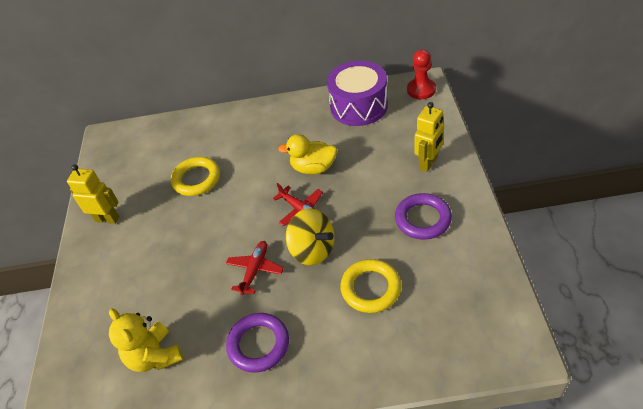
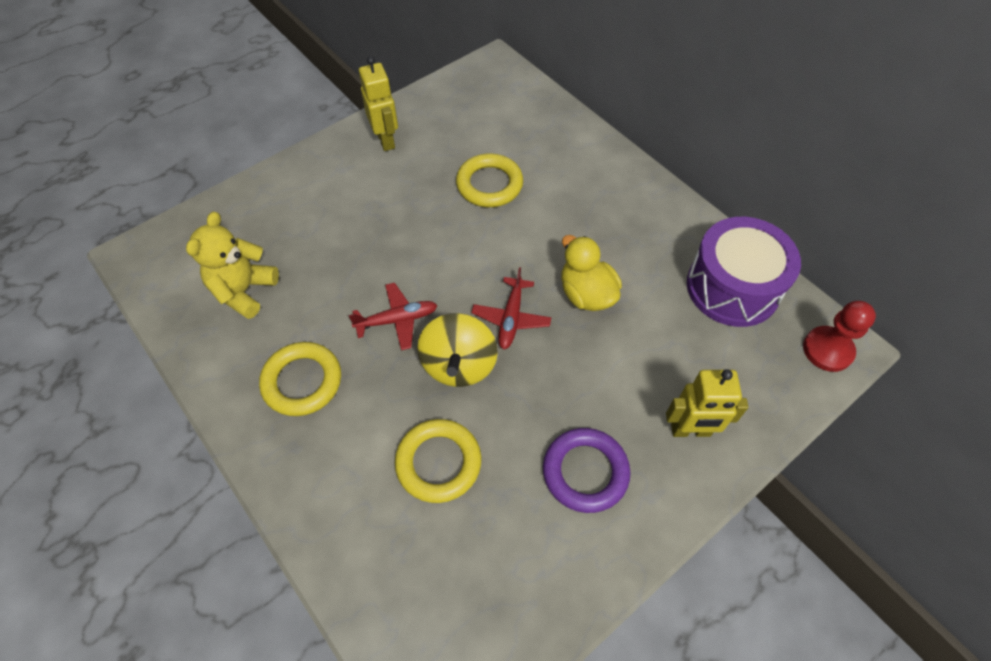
camera: 50 degrees right, 10 degrees up
purple ring [226,313,289,373] -> yellow ring [259,342,341,416]

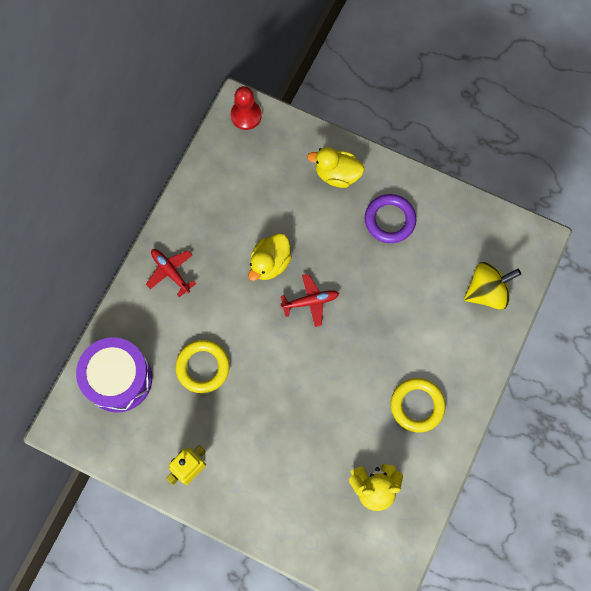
camera: 115 degrees left, 15 degrees up
red plane [349,283,437,350] -> red plane moved to [146,249,196,297]
yellow ring [395,419,482,503] -> none
yellow spinning top [417,313,498,387] -> yellow spinning top moved to [464,262,521,310]
yellow robot [666,369,748,437] -> yellow duck [307,147,365,188]
purple drum [687,217,801,327] -> purple drum moved to [76,337,152,413]

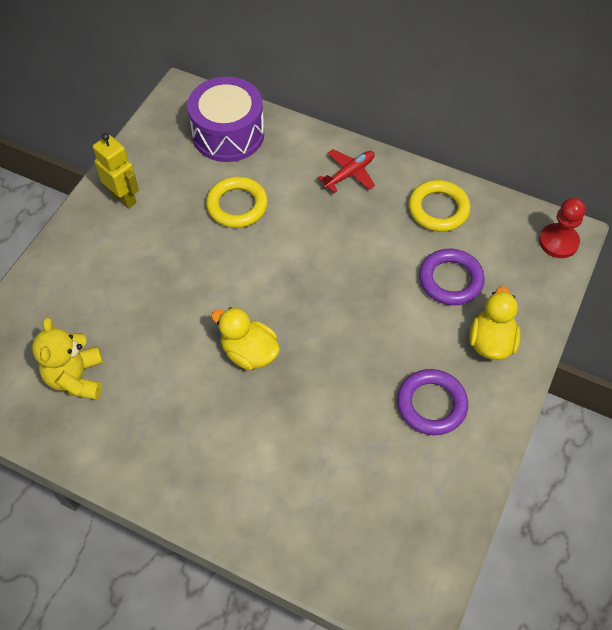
camera: 90 degrees right, 15 degrees down
yellow duck [248,233,292,281] -> yellow duck moved to [211,307,280,370]
red plane [281,274,339,327] -> none
yellow ring [391,378,446,432] -> yellow ring moved to [408,180,471,232]
yellow spinning top [464,262,521,310] -> none
none -> purple ring [419,249,485,305]

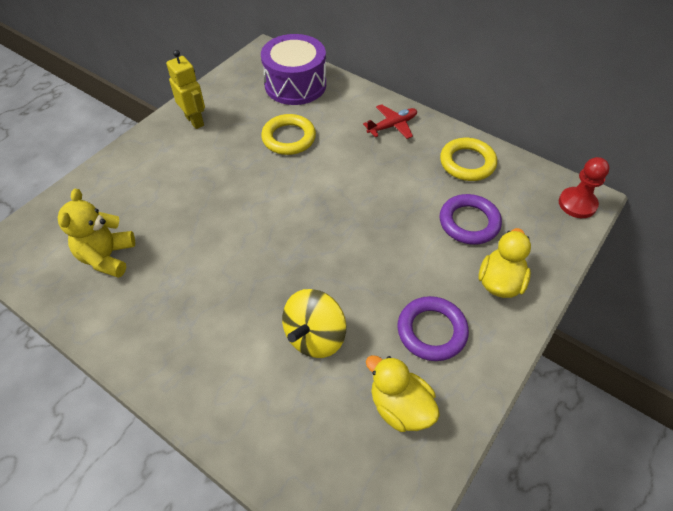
camera: 10 degrees right, 5 degrees down
yellow duck [211,307,280,370] -> yellow duck moved to [366,355,440,432]
none -> yellow spinning top [282,289,346,358]

